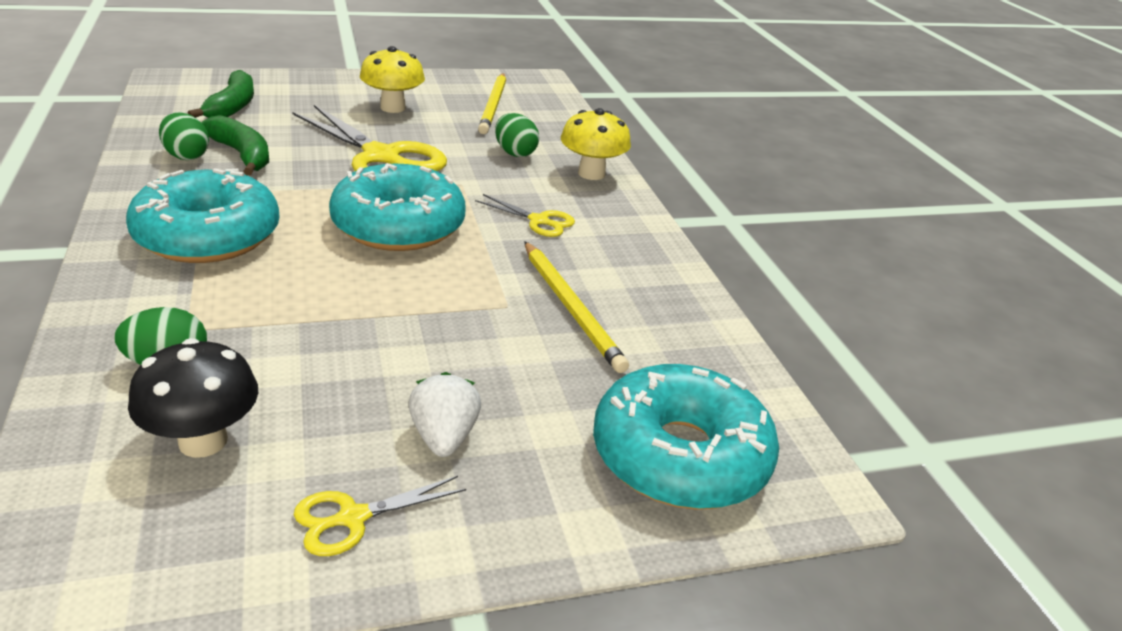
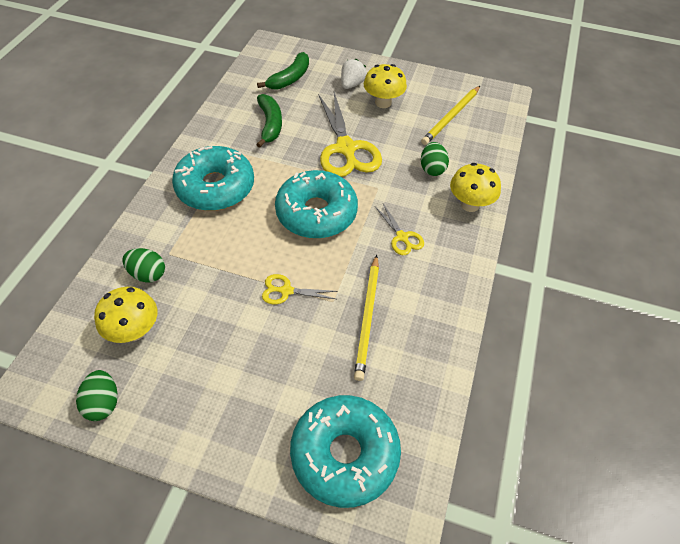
camera: 35 degrees right, 20 degrees up
black mushroom [128,338,258,458] -> yellow mushroom [94,287,157,343]
green egg [159,112,209,160] -> green egg moved to [76,370,118,421]
yellow scissors [294,476,466,556] -> yellow scissors moved to [262,274,338,305]
white strawberry [408,372,481,457] -> white strawberry moved to [341,59,367,89]

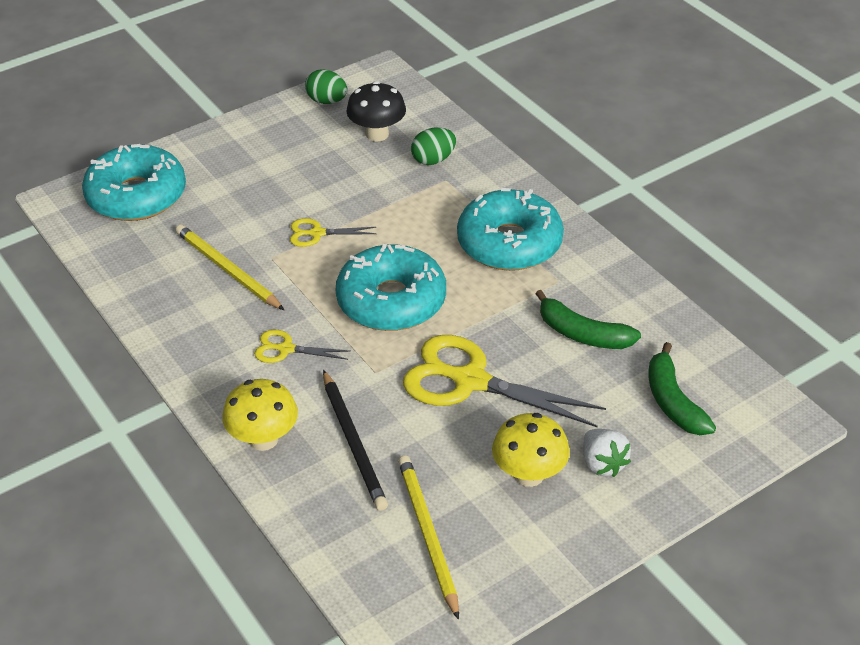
camera: 130 degrees right, 10 degrees down
yellow mushroom [94,287,157,343] -> black mushroom [346,81,406,142]
yellow scissors [262,274,338,305] -> yellow scissors turned 135 degrees counterclockwise [290,218,377,247]
green egg [421,142,449,176] -> black pencil [323,370,388,511]

